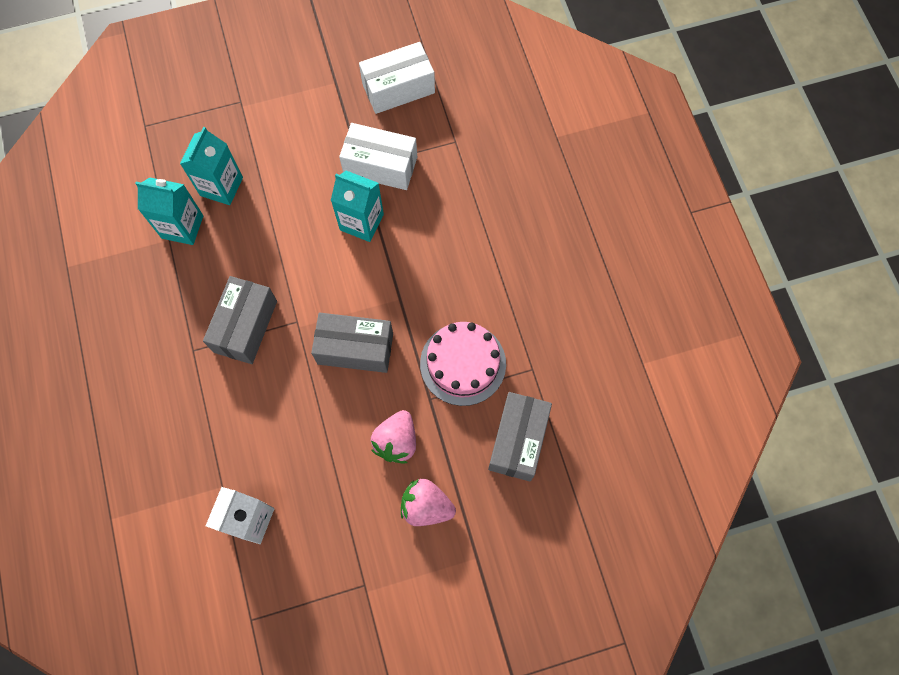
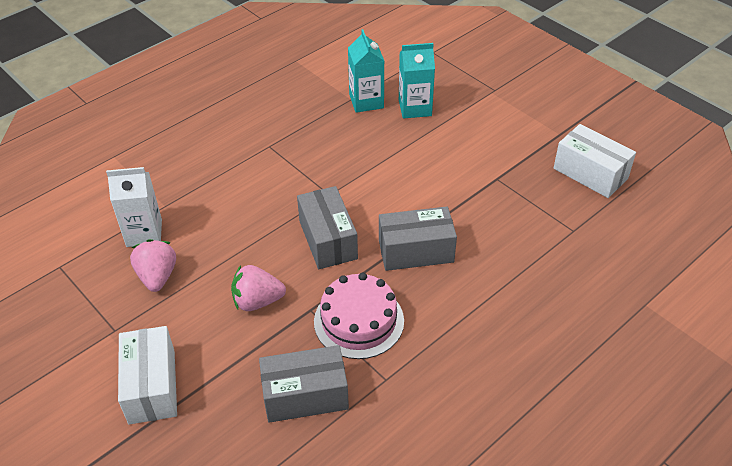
camera: 65 degrees right, 25 degrees down
grey box [203,276,277,364] -> grey box moved to [379,207,457,271]
turquoise carton [331,171,384,242] -> none
white box [339,123,417,190] -> white box moved to [118,326,177,425]
pink strawberry [401,479,456,526] -> pink strawberry moved to [130,239,176,292]

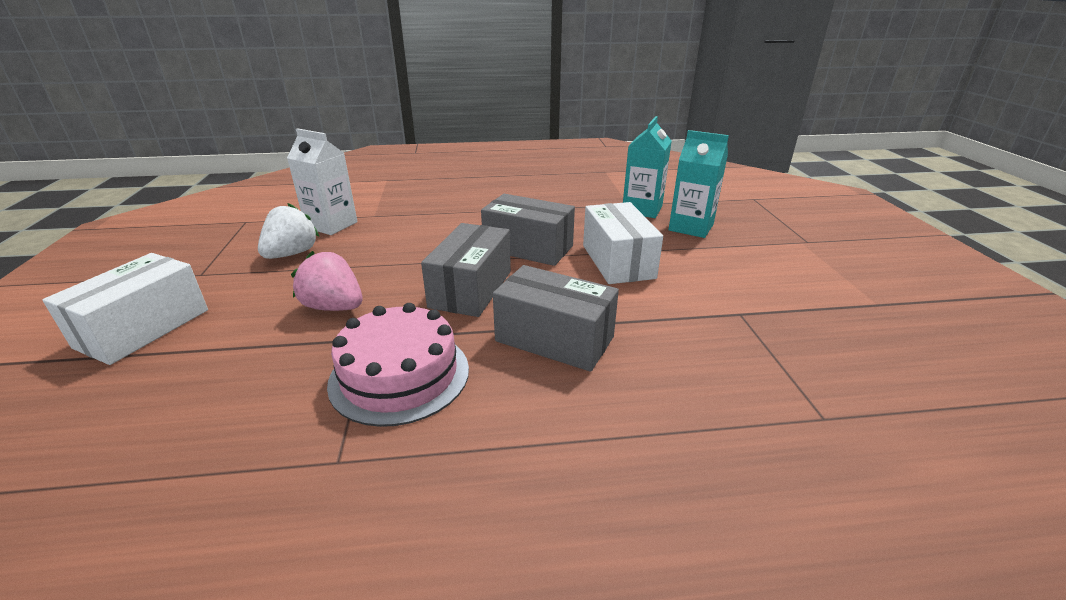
camera: 35 degrees right, 15 degrees down
pink strawberry [130,239,176,292] -> white strawberry [258,203,319,259]
grey box [259,345,349,423] -> grey box moved to [481,194,575,266]
white box [554,124,636,198] -> white box moved to [583,202,663,284]

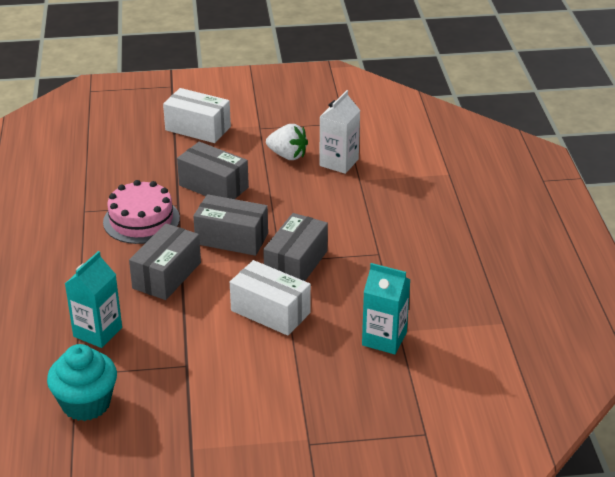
camera: 90 degrees right, 5 degrees up
pink strawberry [291,251,363,311] -> grey box [177,142,249,199]
white box [583,202,663,284] -> white box turned 45 degrees clockwise [230,260,311,336]
turquoise carton [669,130,729,238] -> turquoise carton moved to [65,251,122,348]
none -> turquoise cupcake [47,344,117,421]

